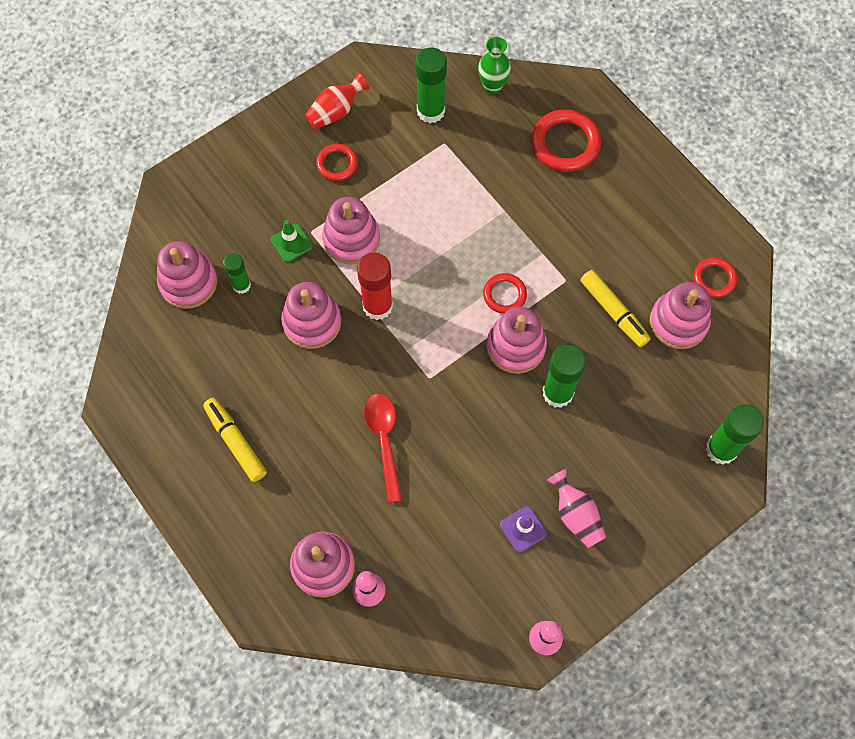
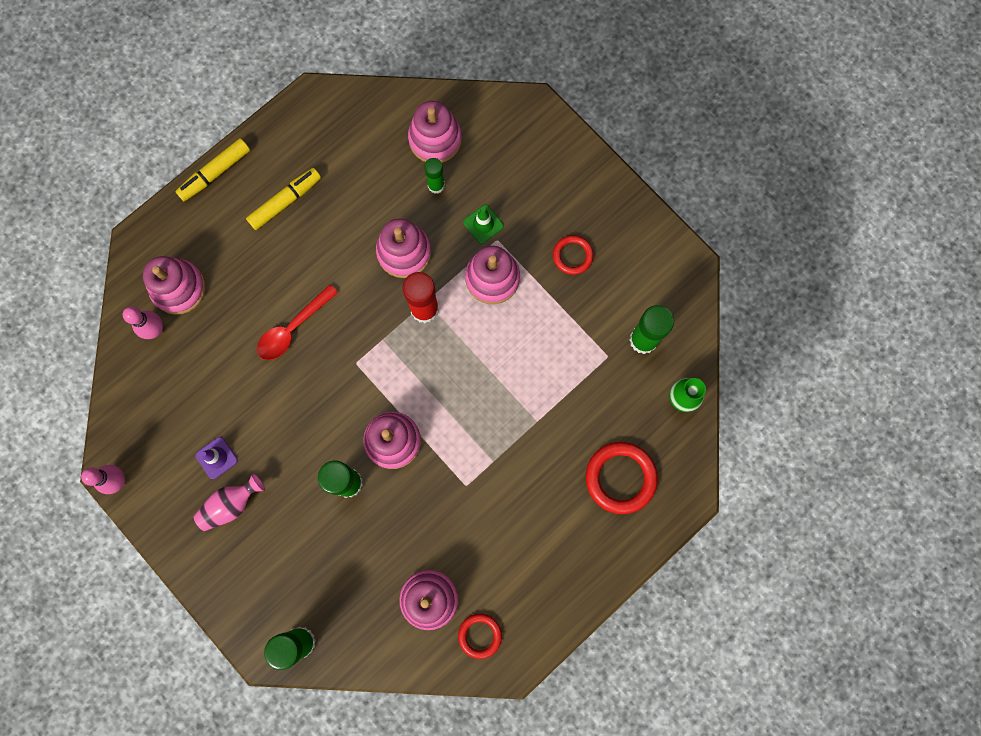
camera: 85 degrees right, 10 degrees up
red vase [305,72,370,129] -> none
red spoon [364,394,402,503] -> red spoon turned 150 degrees clockwise [257,284,338,360]
red ring [483,273,527,314] -> none
yellow marker [580,270,651,347] -> yellow marker moved to [175,138,250,201]

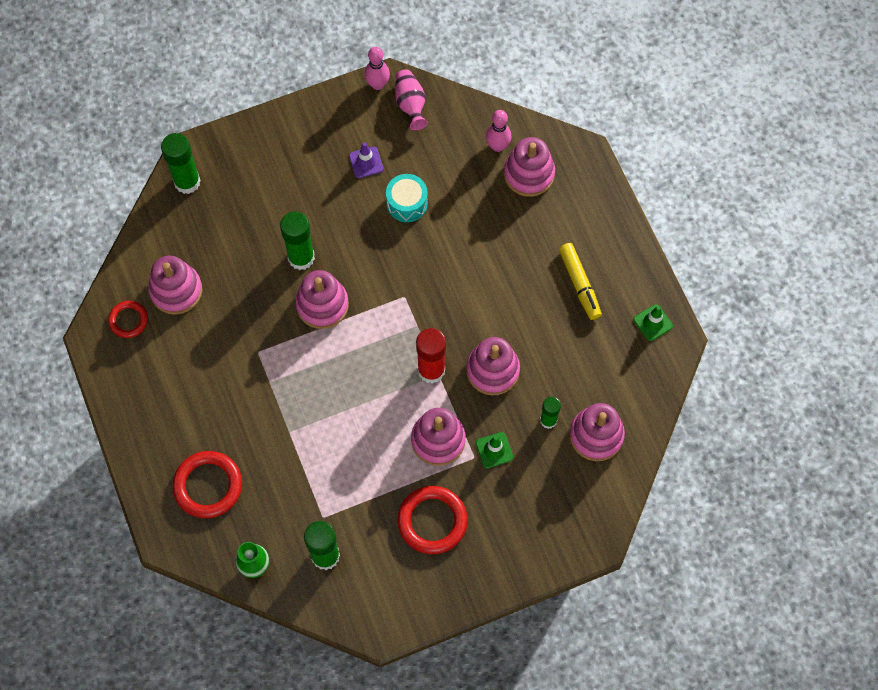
camera: 110 degrees right, 10 degrees down
yellow marker [175,138,250,201] -> none
pink vase [194,473,265,531] -> pink vase moved to [395,69,428,130]
red spoon [257,284,338,360] -> none
red ring [553,235,594,275] -> red ring [397,486,468,554], size x1.69
none -> turquoise drum [386,174,428,222]
none -> green traffic cone [634,304,673,341]

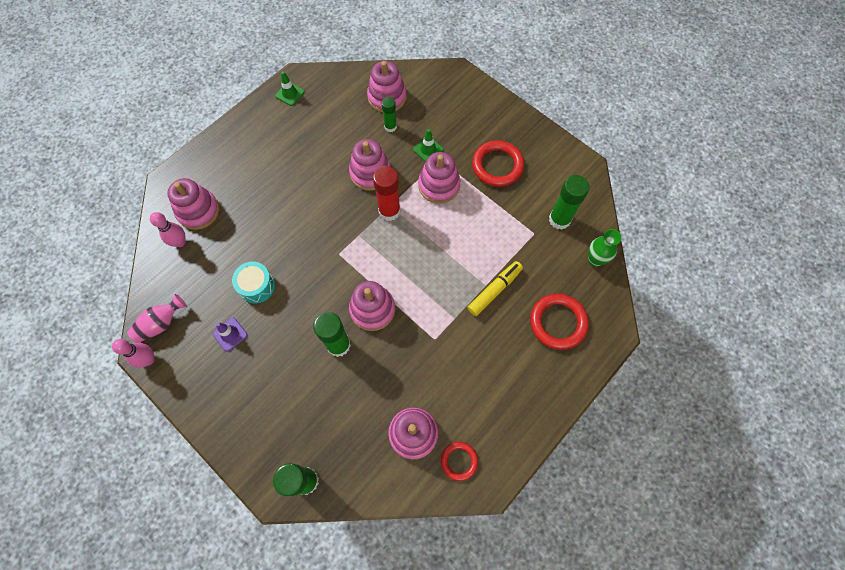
camera: 115 degrees left, 0 degrees up
yellow marker [559,243,602,320] -> yellow marker moved to [467,261,523,316]

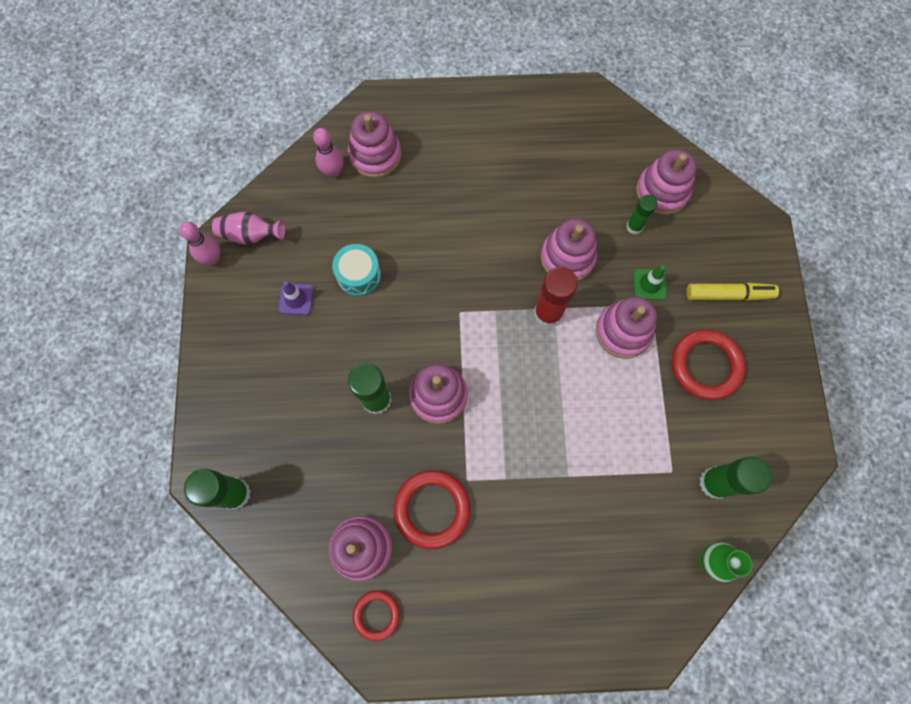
camera: 45 degrees right, 5 degrees up
green traffic cone [275,71,305,106] -> none
yellow marker [467,261,523,316] -> yellow marker moved to [686,282,779,301]
red ring [530,294,589,350] -> red ring moved to [394,470,471,549]

